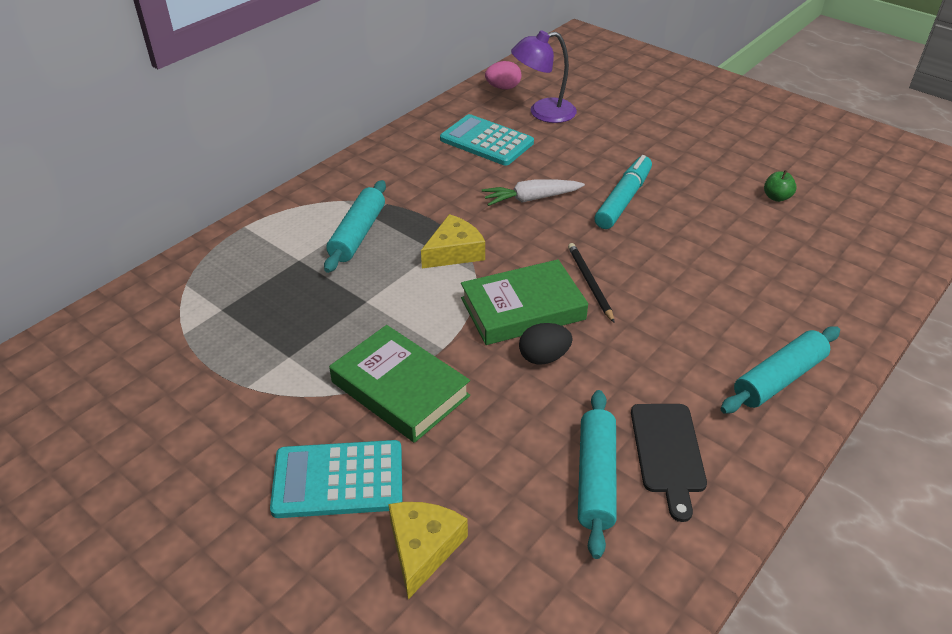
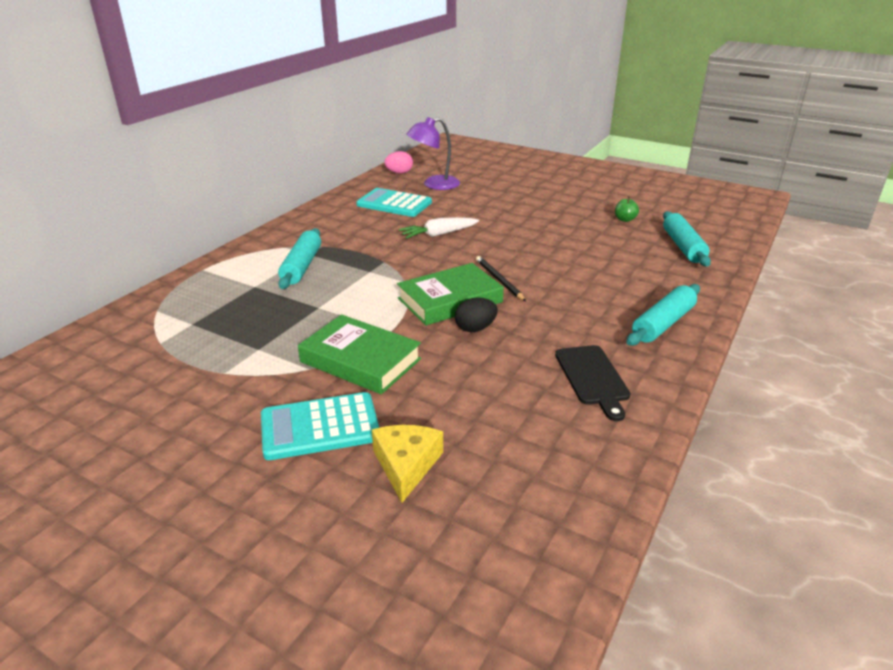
camera: 10 degrees left, 10 degrees down
yellow cheese [421,214,485,268] -> none
turquoise rolling pin [578,390,617,559] -> turquoise rolling pin moved to [663,211,711,267]
turquoise marker [594,155,652,229] -> none

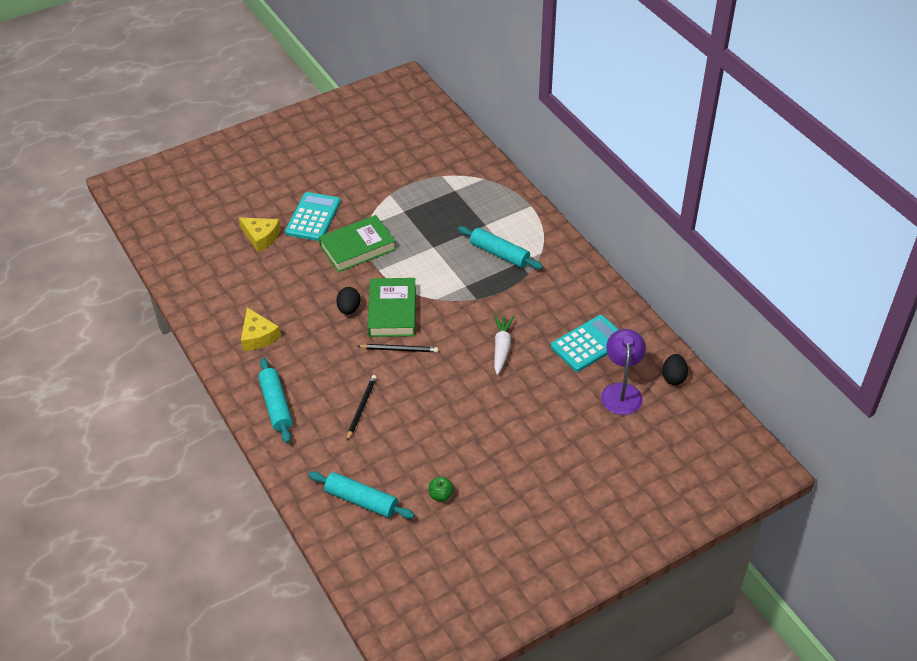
camera: 120 degrees right, 15 degrees up
pink egg [384,151,413,173] -> black egg [662,354,688,385]
black cutting board [555,345,631,421] -> yellow cheese [241,308,281,351]
none -> black pencil [347,375,377,441]

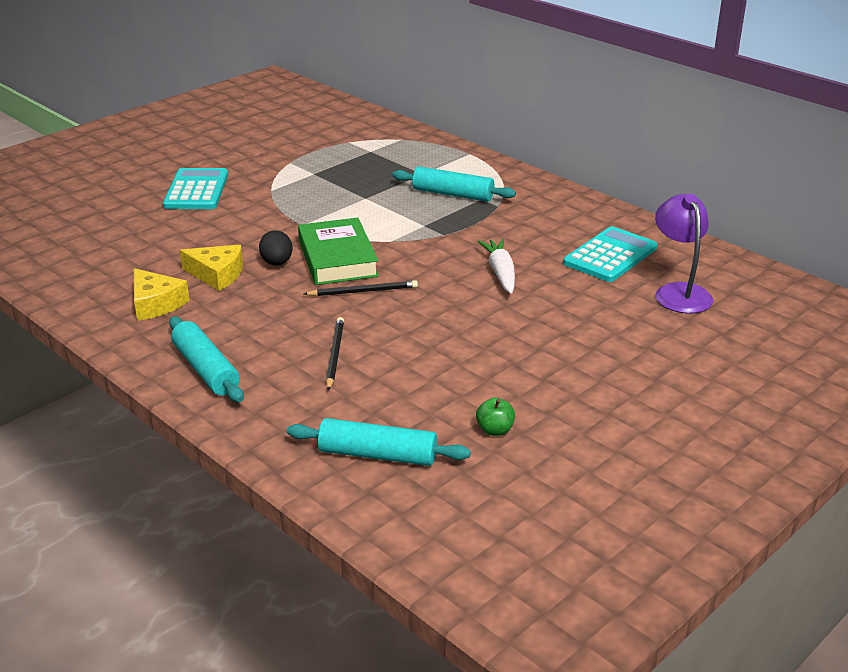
camera: 15 degrees left, 15 degrees down
yellow cheese [239,217,281,252] -> yellow cheese moved to [180,245,243,291]
green book [319,215,396,273] -> none
black egg [662,354,688,385] -> none

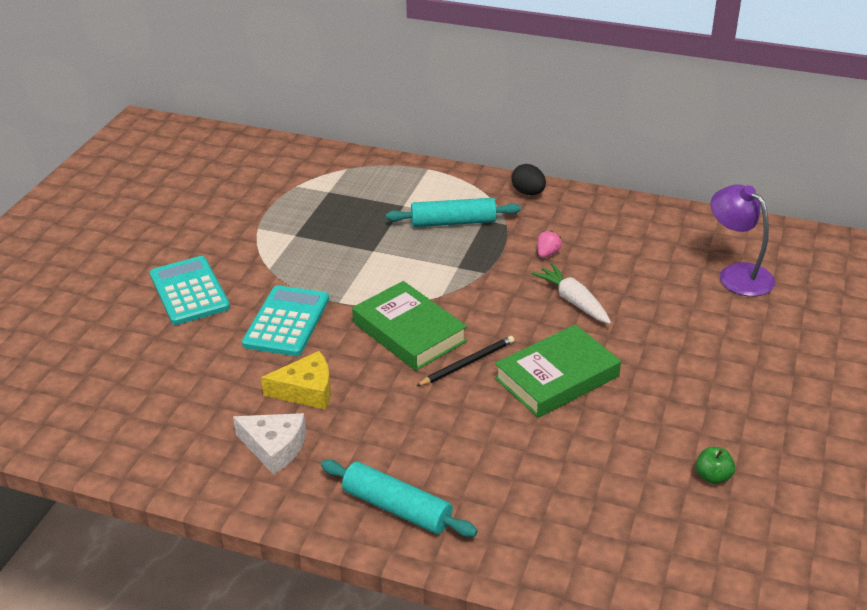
camera: 25 degrees left, 5 degrees up
yellow cheese [134,268,190,321] -> white cheese [233,413,306,475]
black egg [259,230,293,266] -> black egg moved to [511,164,546,195]
turquoise rolling pin [287,418,471,466] -> none
black pencil [326,317,344,391] -> none
turquoise calculator [563,226,657,282] -> turquoise calculator moved to [242,285,329,356]
none -> green book [495,324,621,418]
none -> pink strawberry [537,231,562,258]

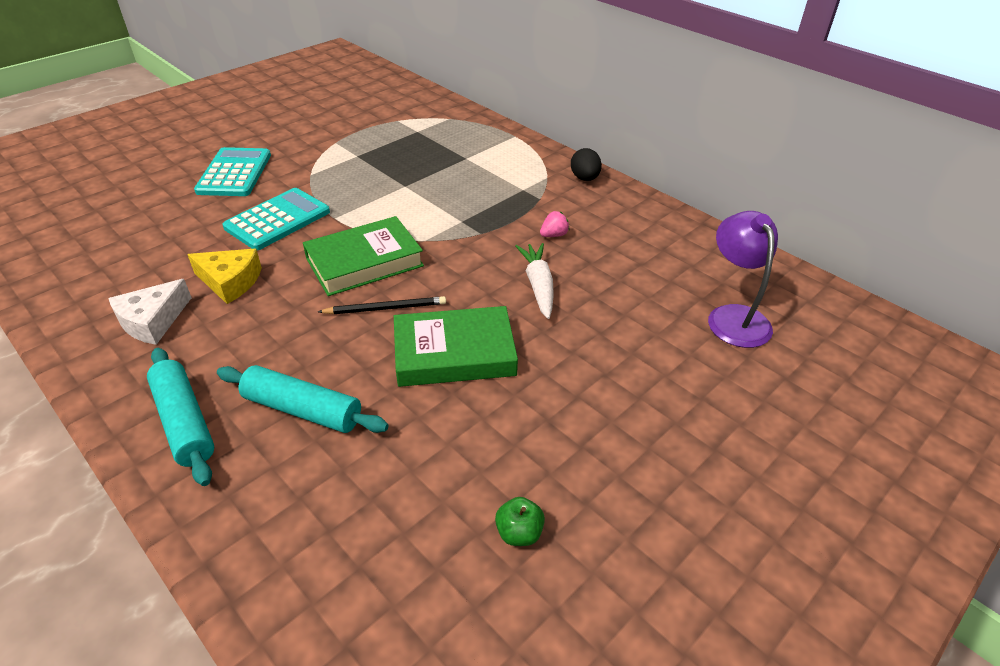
camera: 25 degrees right, 5 degrees up
white cheese [233,413,306,475] -> white cheese turned 75 degrees clockwise [108,279,191,345]
green book [352,281,467,371] -> green book turned 75 degrees clockwise [303,216,424,296]
turquoise rolling pin [386,198,521,227] -> turquoise rolling pin moved to [217,365,389,433]

